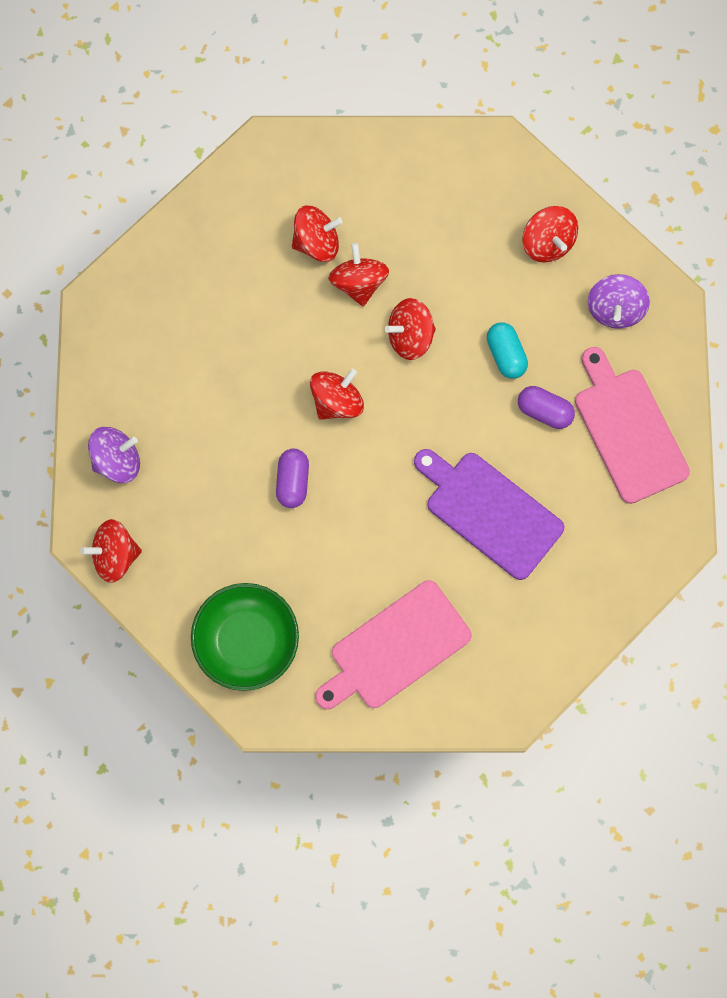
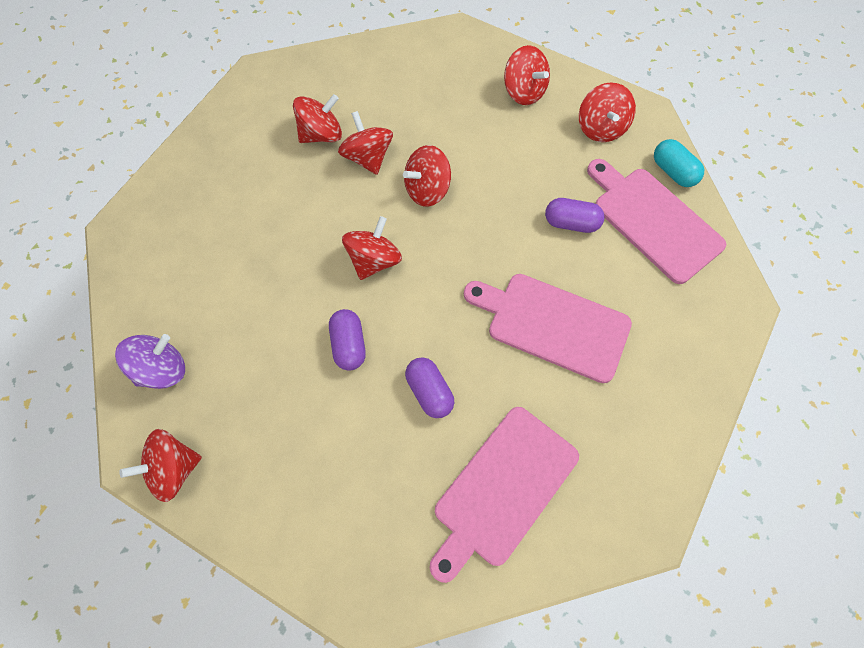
camera: 15 degrees left, 10 degrees down
green bowl [191,583,299,691] -> none
purple cutting board [414,449,564,580] -> pink cutting board [464,274,632,383]
turquoise capsule [487,322,528,379] -> turquoise capsule moved to [654,139,704,187]
purple spinning top [587,274,650,329] -> red spinning top [579,82,636,142]
none -> purple capsule [405,357,454,418]

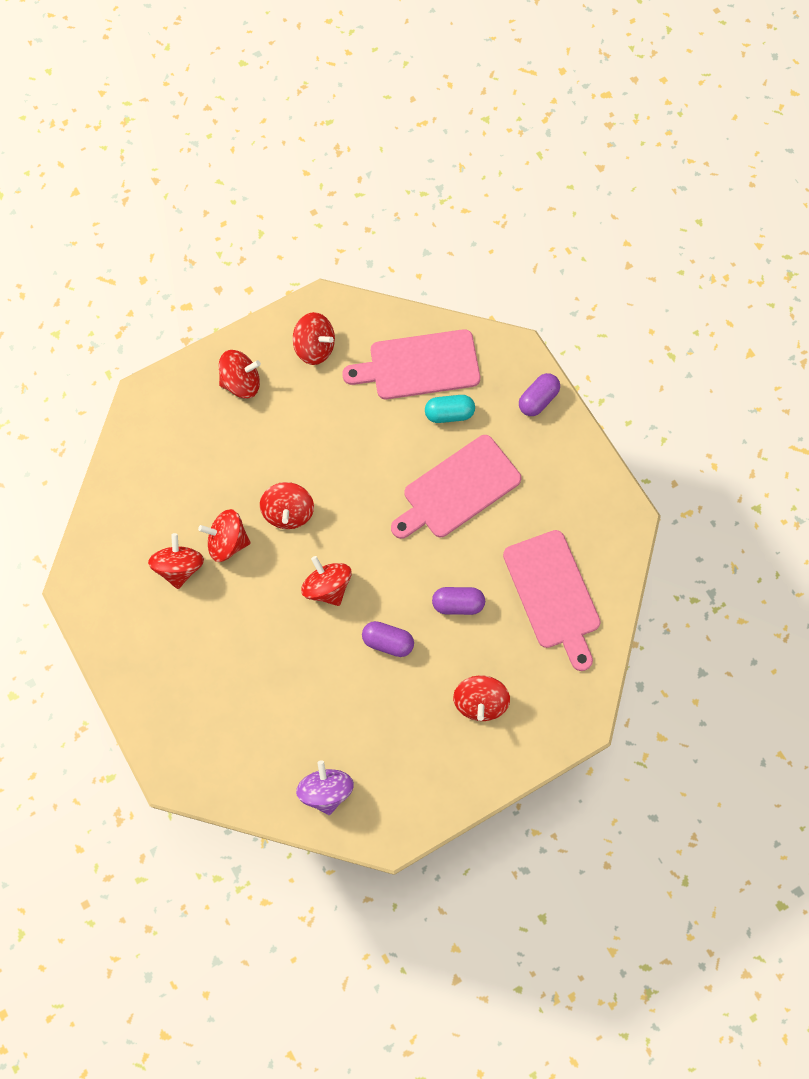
camera: 60 degrees left, 5 degrees up
red spinning top [119,429,202,502] -> red spinning top moved to [453,675,510,721]
purple capsule [545,198,605,233] -> purple capsule moved to [519,373,560,416]
turquoise capsule [654,139,704,187] -> turquoise capsule moved to [425,395,475,423]

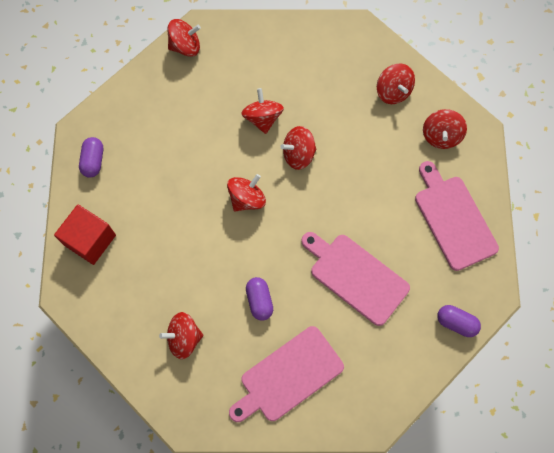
camera: 75 degrees right, 0 degrees up
red spinning top [148,533,204,589] -> red spinning top moved to [167,19,201,57]
purple spinning top [296,760,354,815] -> red cube [54,204,116,265]
purple capsule [362,621,414,657] -> purple capsule moved to [79,137,103,178]
turquoise capsule [425,395,475,423] -> none

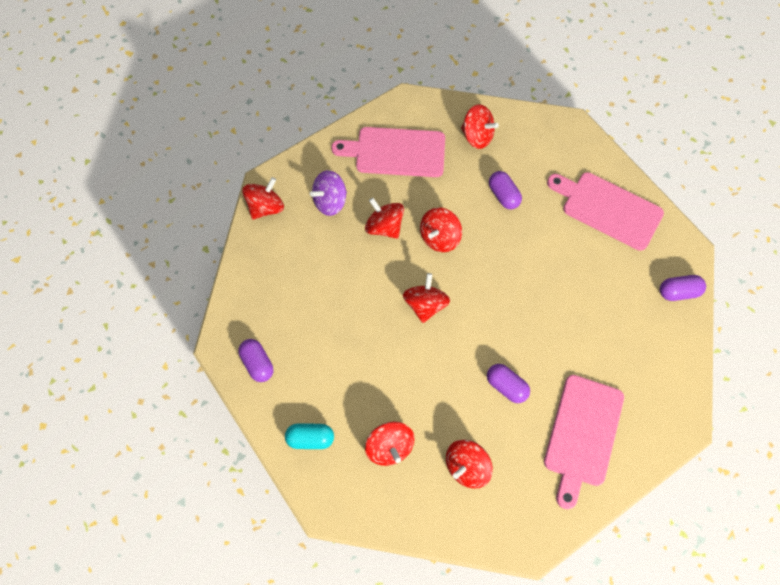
camera: 35 degrees left, 5 degrees down
red cube [54,204,116,265] -> turquoise capsule [285,423,334,449]
pink cutting board [301,232,410,326] -> pink cutting board moved to [331,127,445,177]
red spinning top [423,109,467,149] -> red spinning top moved to [365,421,415,466]
none -> purple spinning top [310,170,347,216]
none -> purple capsule [489,171,522,209]

